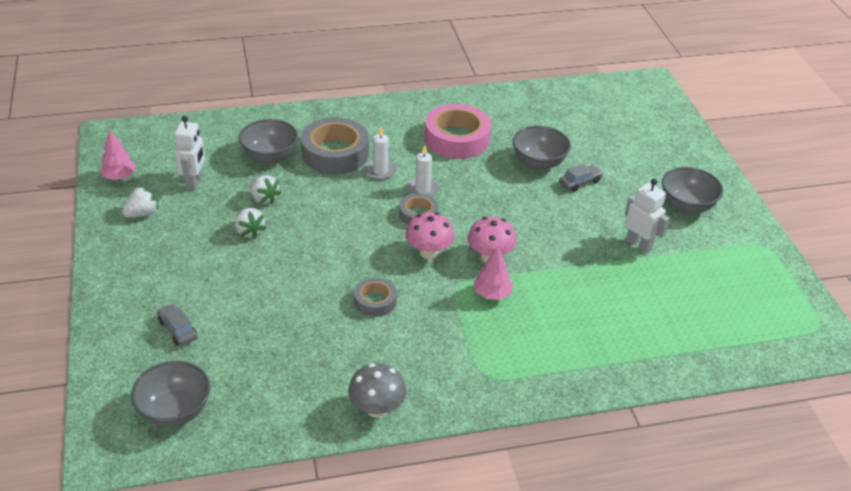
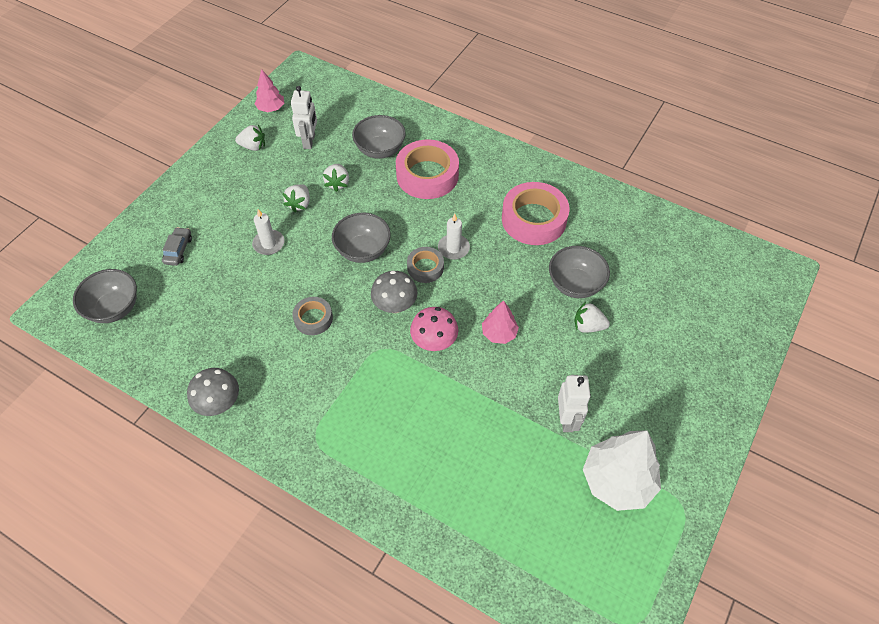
camera: 45 degrees right, 15 degrees up
white robot [174,116,205,191] -> white robot turned 45 degrees counterclockwise [291,86,317,149]
grey tape [301,117,369,174] -> pink tape [396,139,459,199]
white candle [364,127,397,180] -> white candle moved to [252,209,284,255]
pink mushroom [405,212,454,259] -> grey mushroom [371,271,418,313]
pink tree [474,247,513,300] -> pink tree moved to [482,300,519,344]
grey car [559,164,603,192] -> white strawberry [574,302,610,333]
grey bowl [662,167,723,214] -> grey bowl moved to [332,213,391,263]
none -> white tree [583,430,661,511]

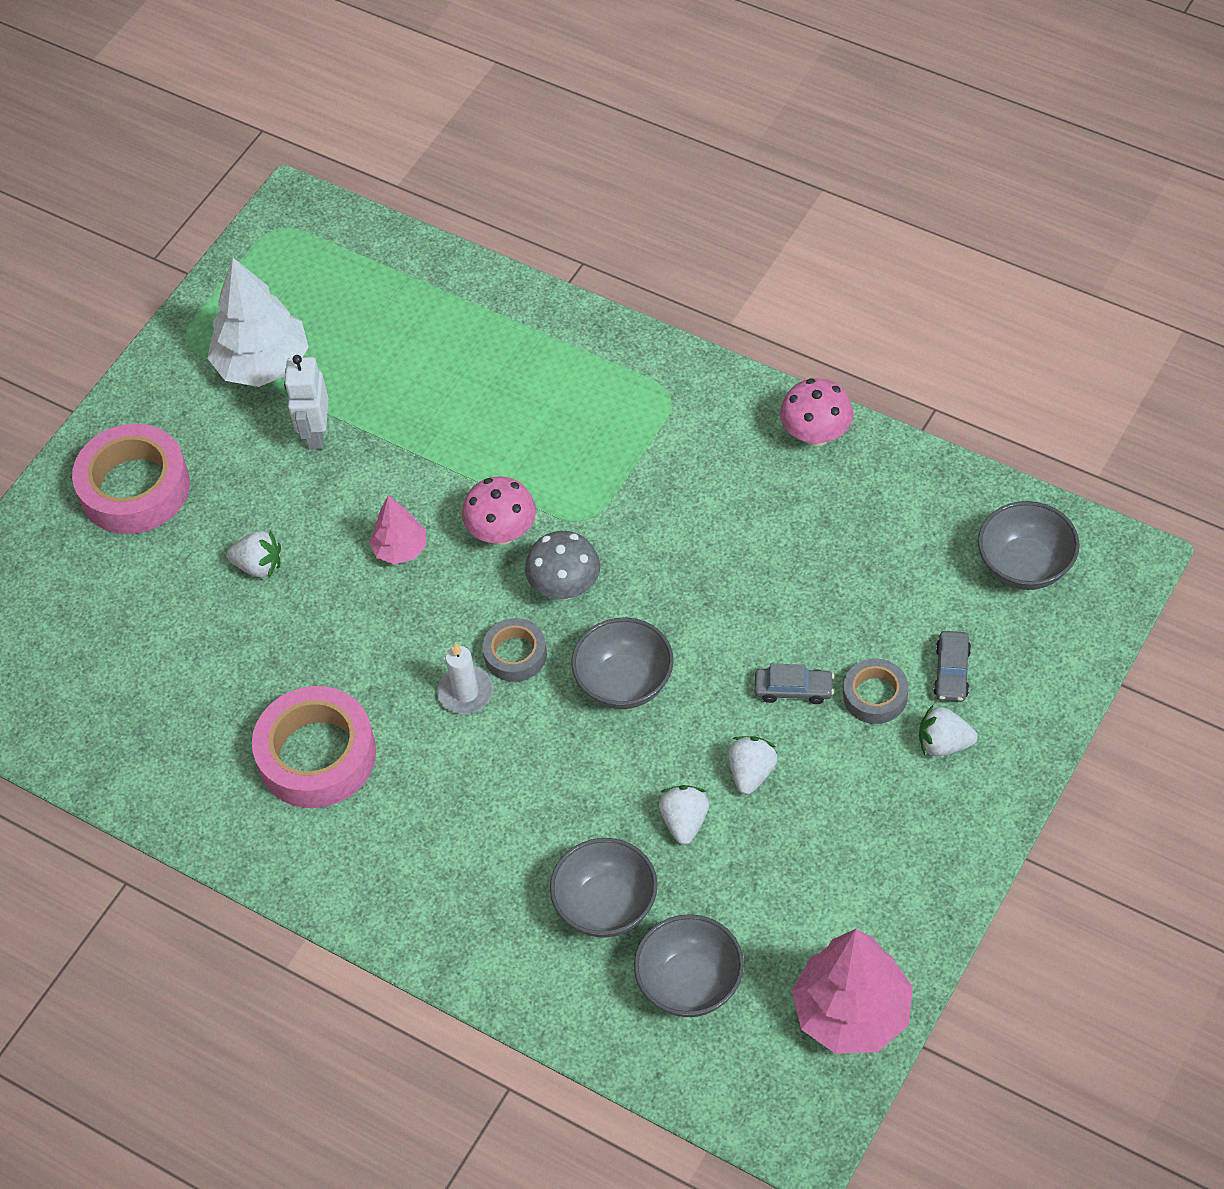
camera: 175 degrees left, 0 degrees up
grey mushroom [187,368,239,416] -> pink mushroom [780,378,853,446]
white strawberry [235,125,265,151] -> white strawberry moved to [919,705,978,756]
white candle [252,209,284,255] -> grey car [754,664,834,704]
pink tree [255,69,284,112] -> pink tree [792,929,913,1054], size x1.84
white robot [291,86,317,149] -> none
grey tape [293,297,333,335] -> grey tape moved to [843,659,908,724]
pink tape [396,139,459,199] -> pink tape moved to [72,424,190,534]
grey bowl [549,246,610,298] -> grey bowl moved to [634,914,744,1017]

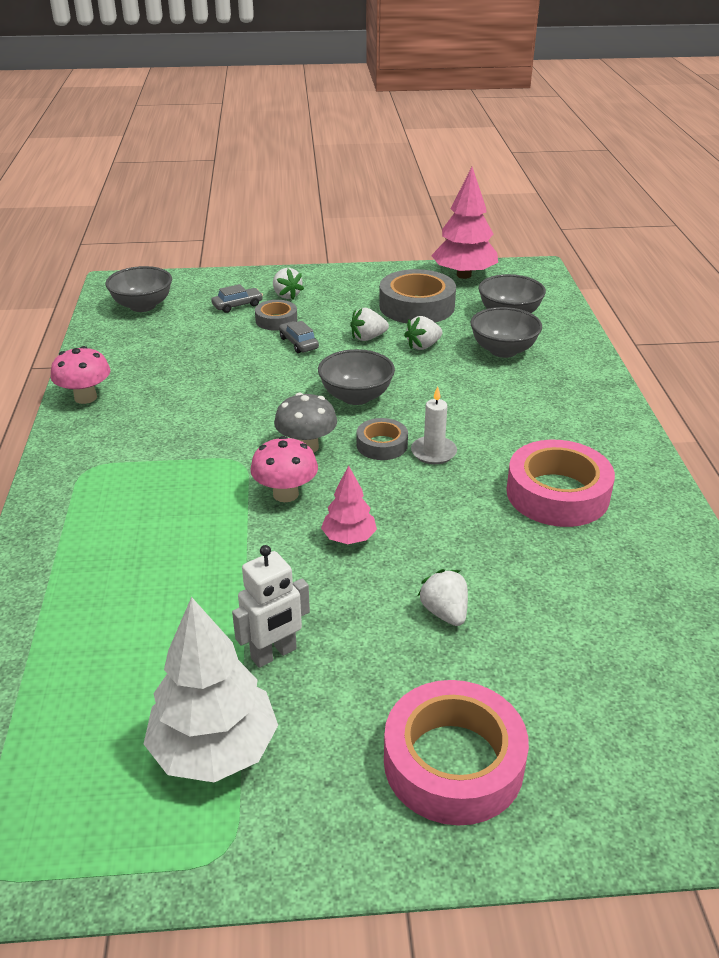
camera: 130 degrees left, 20 degrees down
none -> grey tape [379,269,456,323]

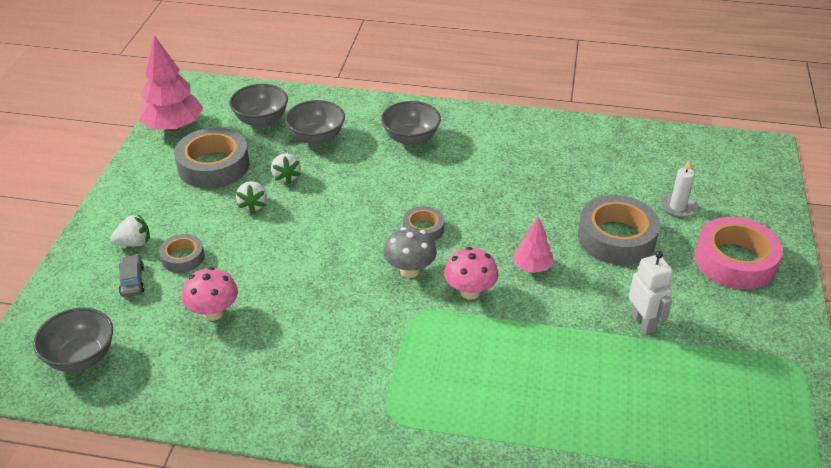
camera: 75 degrees left, 5 degrees up
pink mushroom [51,346,111,404] -> pink mushroom moved to [182,267,238,321]
white tree [144,597,278,782] -> none
grey car [279,321,319,353] -> none
grey bowl [318,349,395,405] -> grey bowl moved to [381,101,441,146]
white candle [411,386,457,464] -> white candle moved to [660,159,697,217]
white strawberry [418,569,468,626] -> grey tape [578,195,660,265]
pink tape [506,440,615,527] -> none

